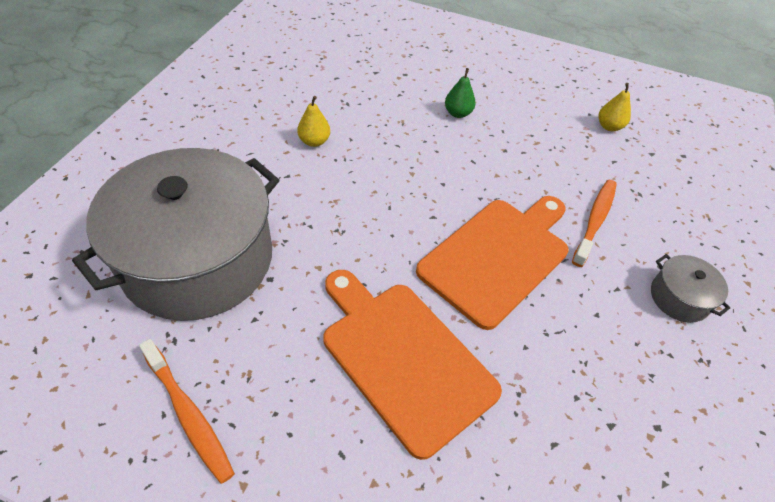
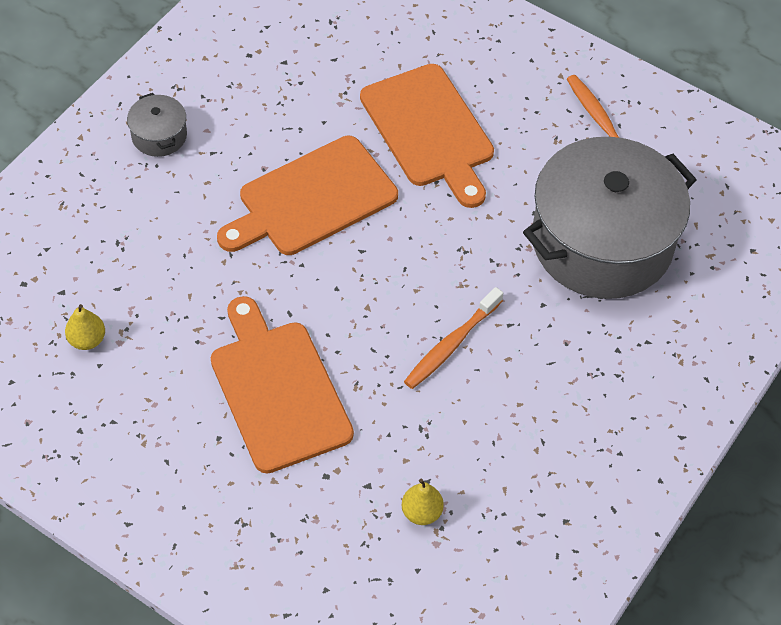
camera: 165 degrees left, 5 degrees up
yellow pear [297,96,330,147] -> yellow pear moved to [402,479,444,525]
green pear [445,68,476,118] -> orange cutting board [211,296,354,473]
orange toothbrush [572,180,617,267] -> orange toothbrush moved to [404,287,503,389]

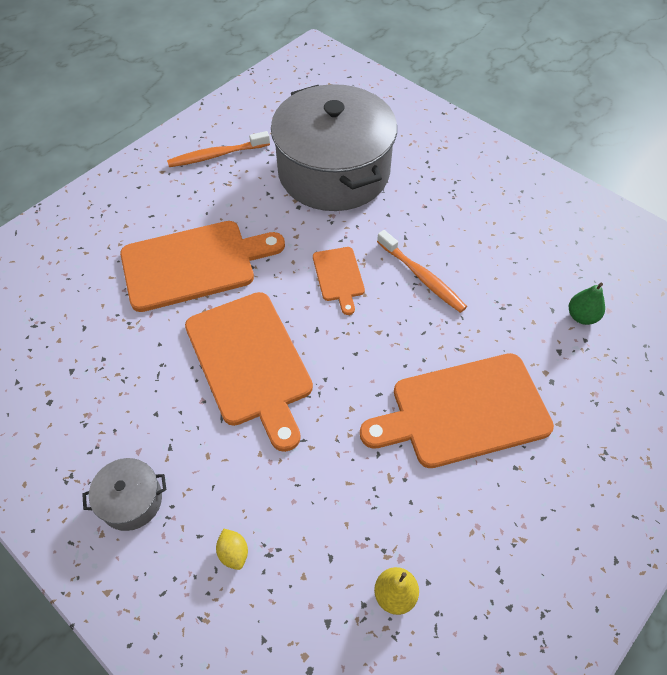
camera: 80 degrees left, 0 degrees up
yellow pear [402,479,444,525] -> green pear [569,282,605,325]
none -> yellow lemon [216,529,248,570]
none -> orange cutting board [313,247,365,315]

